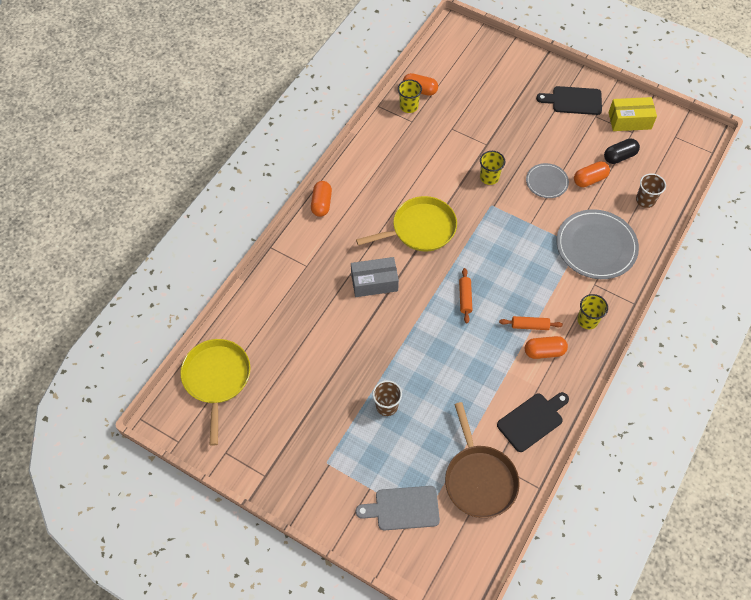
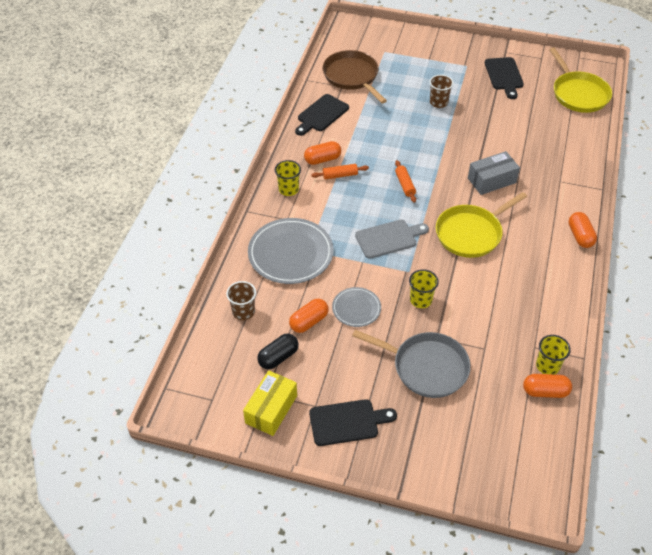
camera: 165 degrees right, 10 degrees down
grey cutting board [356,486,440,530] -> grey cutting board moved to [355,220,429,259]
yellow box [609,97,657,131] -> yellow box turned 45 degrees counterclockwise [243,370,297,436]
none -> grey pan [352,330,471,398]
none -> black cutting board [485,57,524,99]

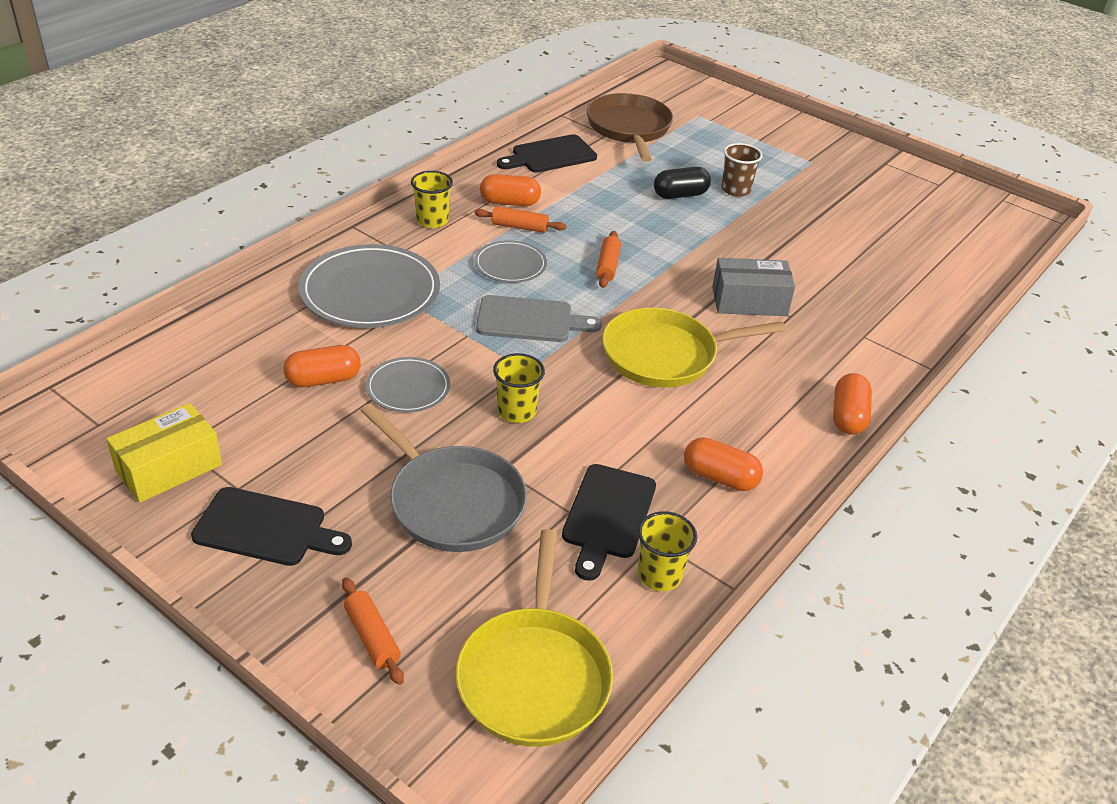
camera: 20 degrees right, 10 degrees down
brown cup [226,281,256,320] -> none
black capsule [257,334,299,369] -> black capsule moved to [654,167,711,199]
black cutting board [485,57,524,99] -> black cutting board moved to [562,464,656,581]
orange capsule [523,374,572,398] -> orange capsule moved to [684,437,763,491]
yellow pan [549,48,612,113] -> yellow pan moved to [455,529,613,747]
none -> orange rolling pin [342,577,404,685]
none -> grey plate [474,240,547,283]

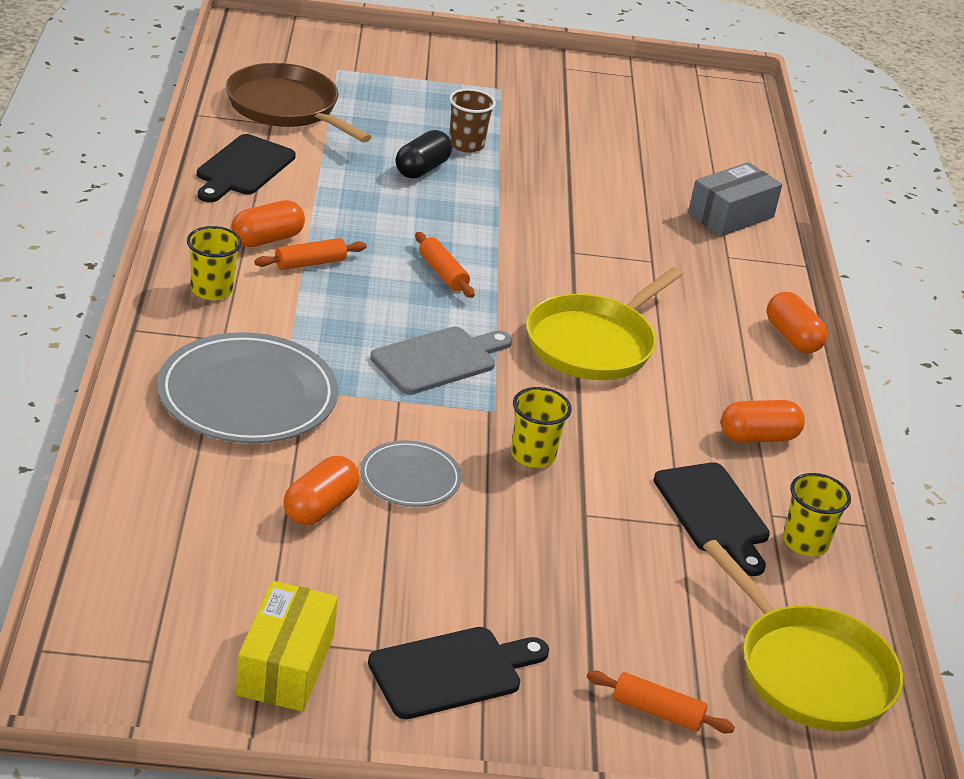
camera: 40 degrees left, 5 degrees down
grey pan [360,403,527,552] -> none
grey plate [474,240,547,283] -> none
grey box [712,258,795,316] -> grey box moved to [688,162,782,236]

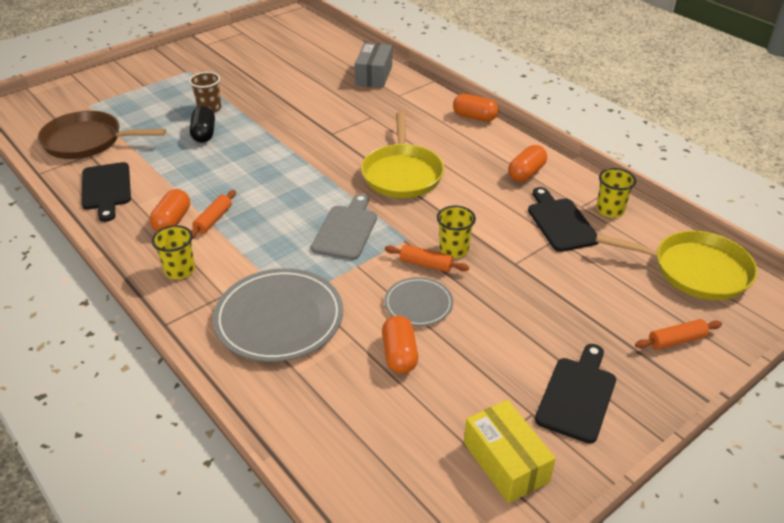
camera: 35 degrees left, 5 degrees up
orange rolling pin [415,232,475,298] -> orange rolling pin moved to [385,244,469,272]
black cutting board [653,462,770,576] -> black cutting board turned 135 degrees counterclockwise [528,187,599,252]

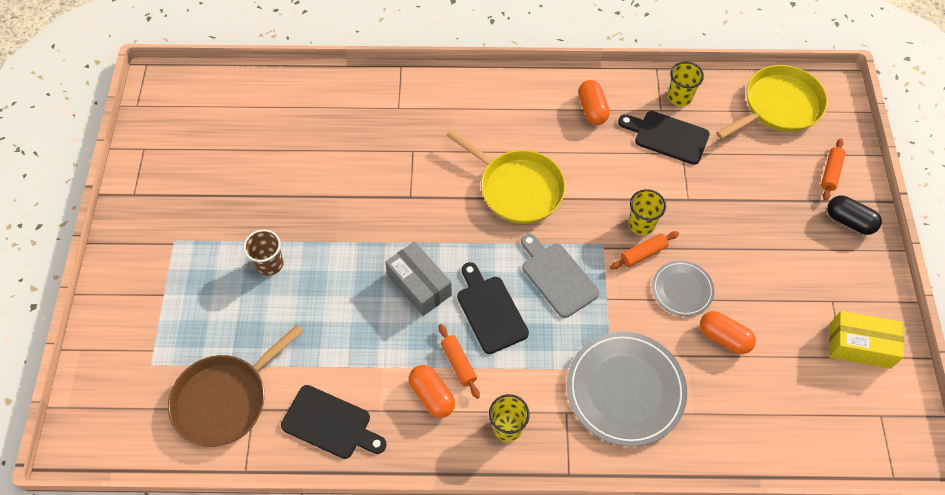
camera: 50 degrees left, 20 degrees up
black capsule [190,106,215,143] -> black capsule moved to [827,196,882,235]
grey box [355,43,392,88] -> grey box moved to [385,241,452,316]
orange capsule [453,94,499,122] -> none
black cutting board [535,344,616,444] -> black cutting board moved to [457,262,529,354]

